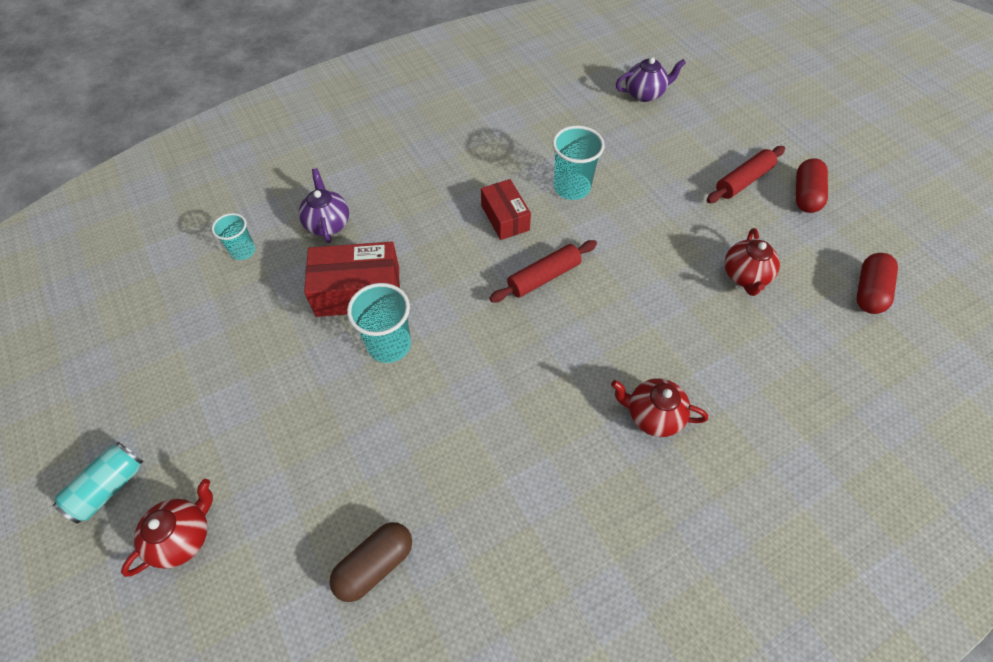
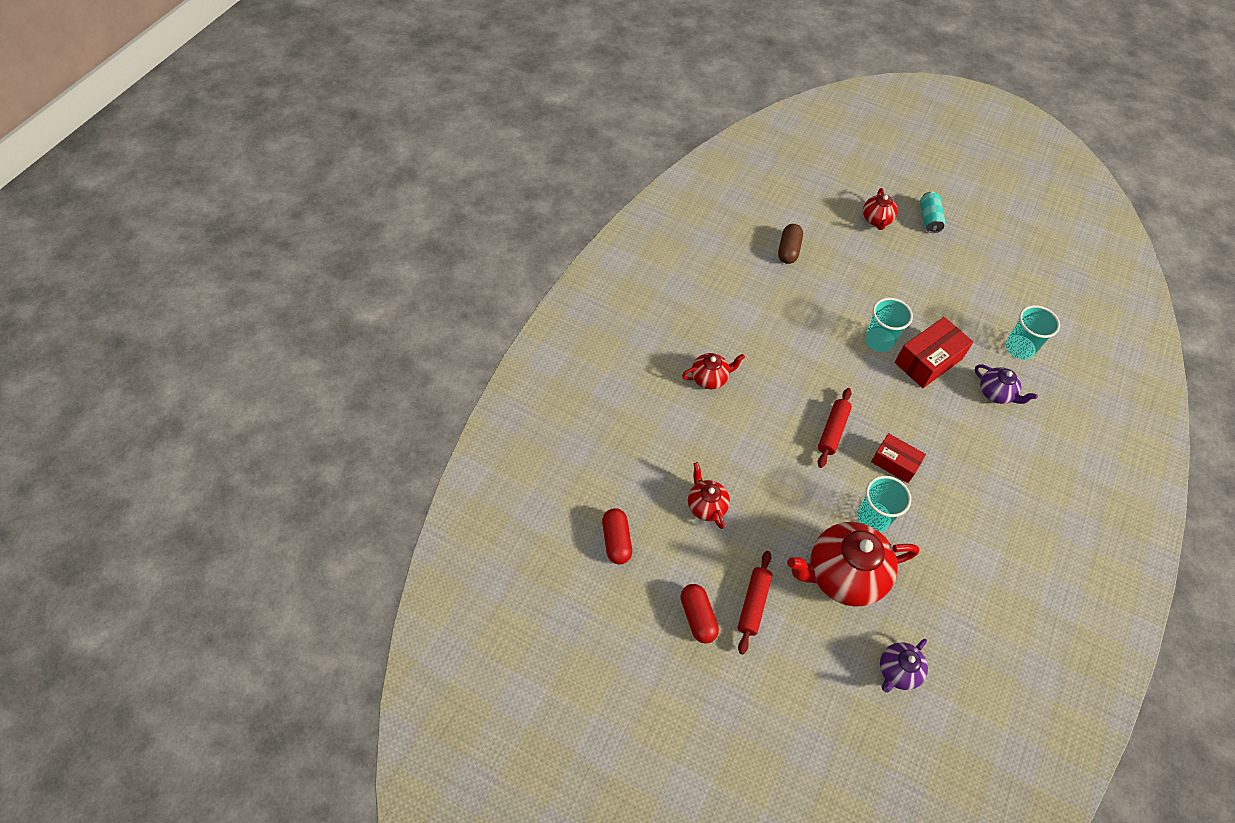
camera: 145 degrees right, 0 degrees up
turquoise cup [212,213,255,260] -> turquoise cup [1005,305,1060,360], size x1.60
none -> red teapot [787,522,919,607]

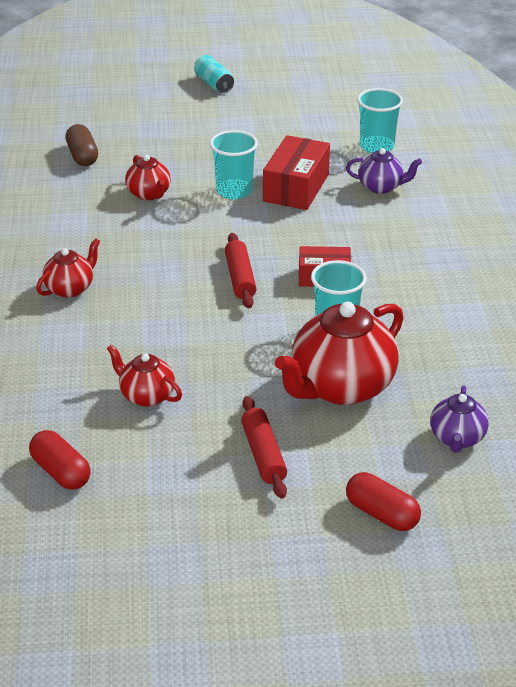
camera: 30 degrees left, 20 degrees down
red capsule [681,584,719,644] -> red capsule moved to [346,472,421,531]
red teapot [863,188,898,230] -> red teapot moved to [125,155,171,200]

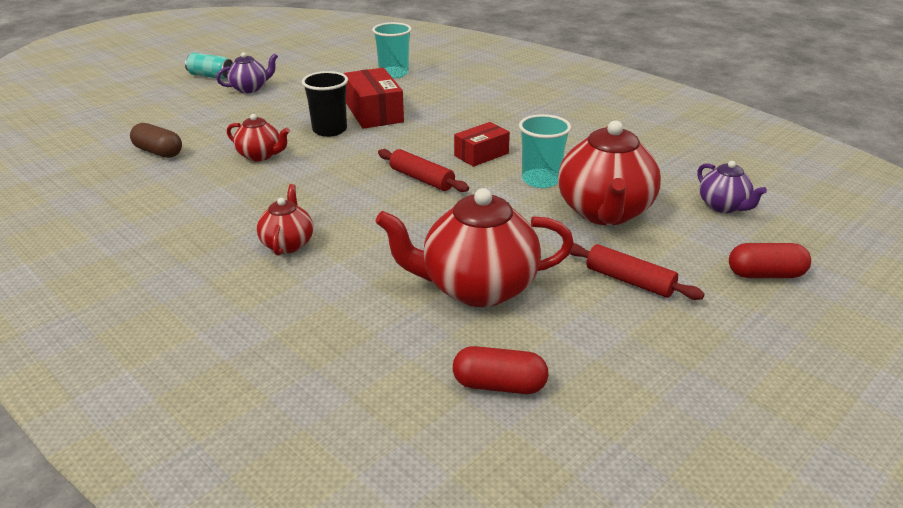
camera: 40 degrees left, 5 degrees down
red teapot [107,344,182,407] -> red teapot [375,188,574,307], size x1.92
turquoise cup [210,130,258,199] -> black cup [302,71,348,137]
purple teapot [346,148,422,194] -> purple teapot moved to [216,52,278,93]

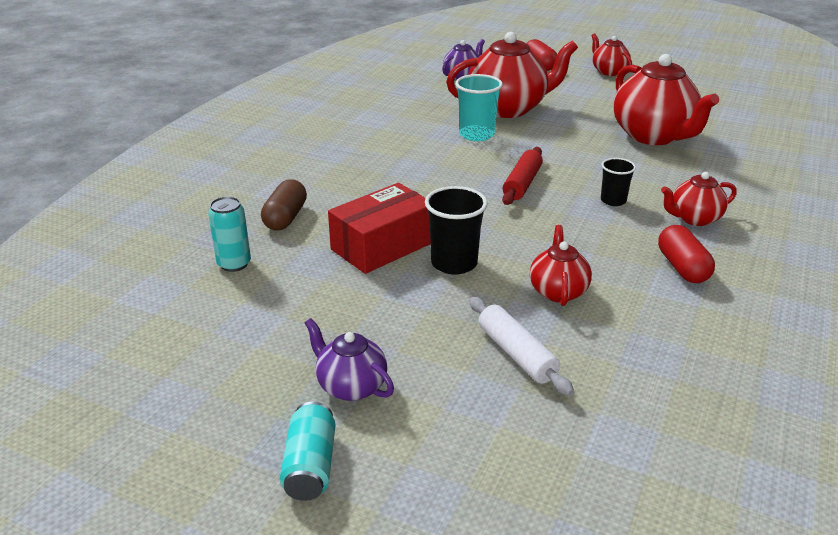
camera: 110 degrees left, 0 degrees up
brown capsule [130,123,182,158] -> brown capsule moved to [261,179,307,230]
turquoise cup [372,22,412,78] -> turquoise can [208,196,251,272]
red capsule [453,346,549,394] -> red capsule moved to [658,225,715,283]
red box [454,122,510,167] -> none
red rolling pin [570,243,704,300] -> none
none -> white rolling pin [469,297,574,396]
none -> red teapot [591,33,632,76]
none -> black cup [601,158,636,206]

